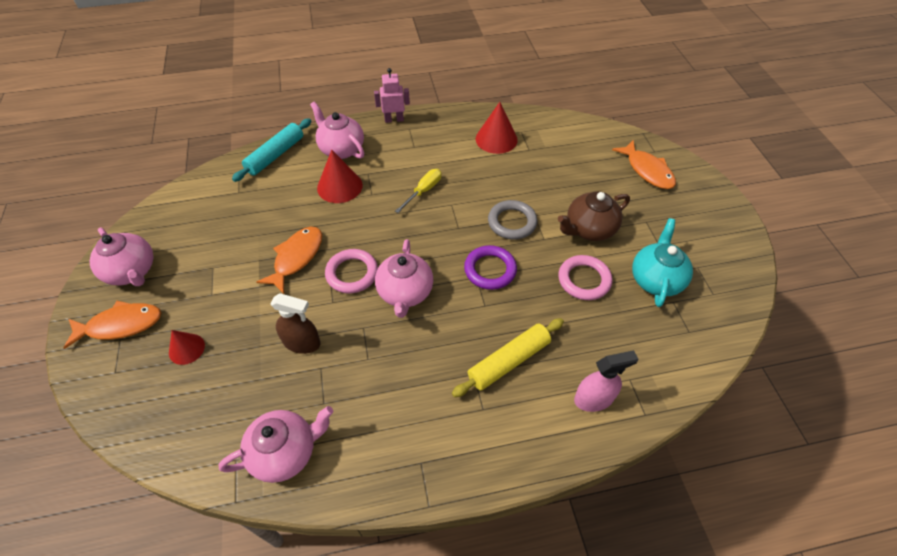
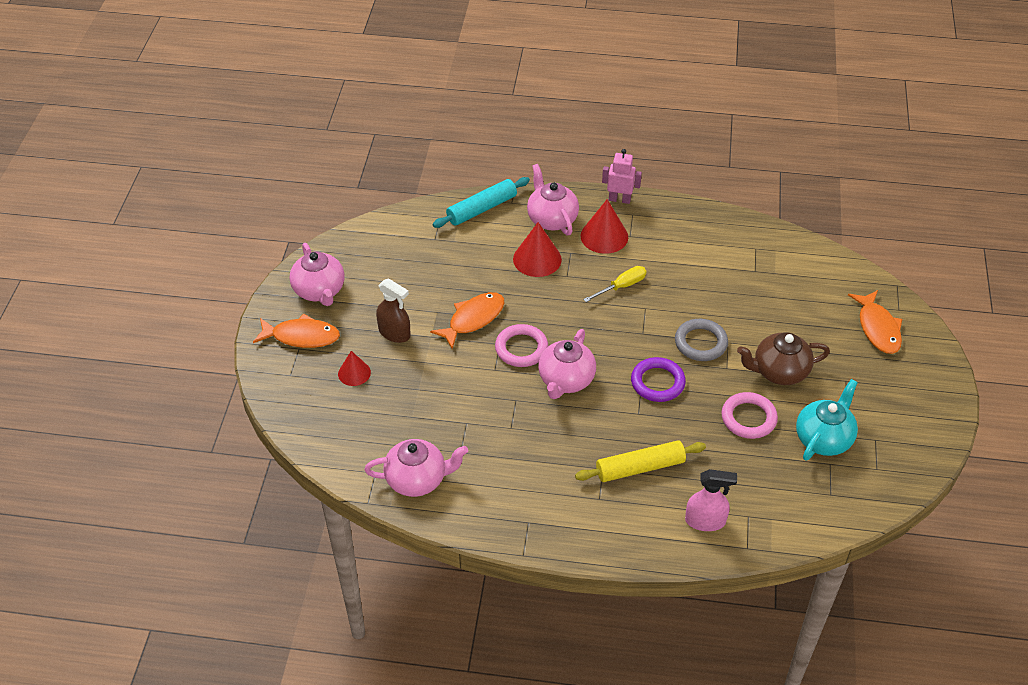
camera: 20 degrees right, 5 degrees down
brown spray bottle [270,293,321,354] -> brown spray bottle moved to [376,278,411,343]
red cone [476,102,518,154] -> red cone moved to [581,199,628,254]

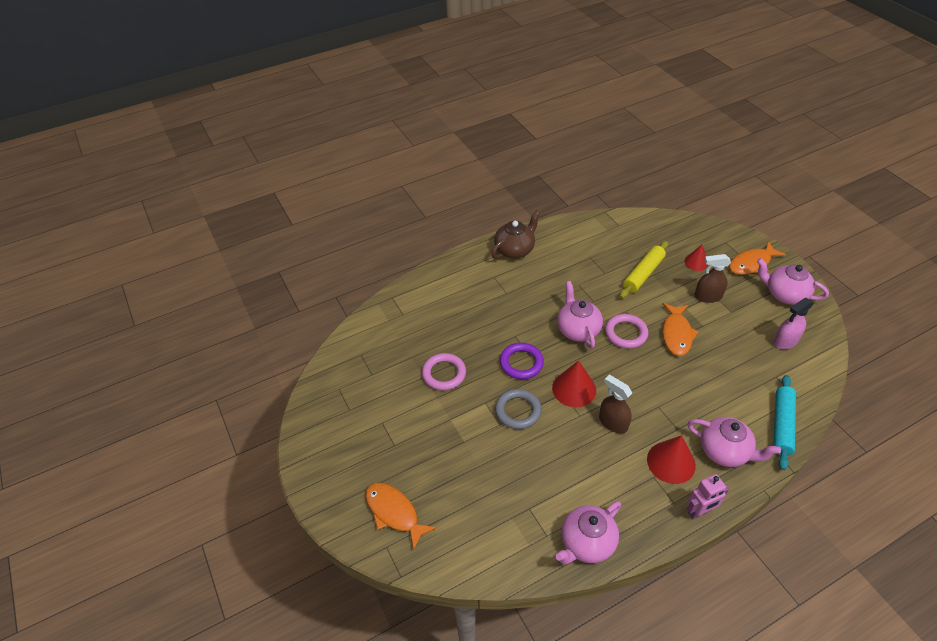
camera: 145 degrees right, 0 degrees up
pink teapot [364,439,468,497] -> pink teapot moved to [555,501,621,564]
red cone [513,222,562,277] -> red cone moved to [552,360,596,407]
yellow rolling pin [575,440,706,482] -> yellow rolling pin moved to [620,241,668,298]
yellow screwdriver [583,266,646,302] -> brown spray bottle [599,375,632,434]
pink spray bottle [685,469,737,531] -> pink spray bottle moved to [773,298,814,349]
brown teapot [737,333,830,385] -> brown teapot moved to [491,210,540,259]
turquoise teapot [796,379,858,461] -> none

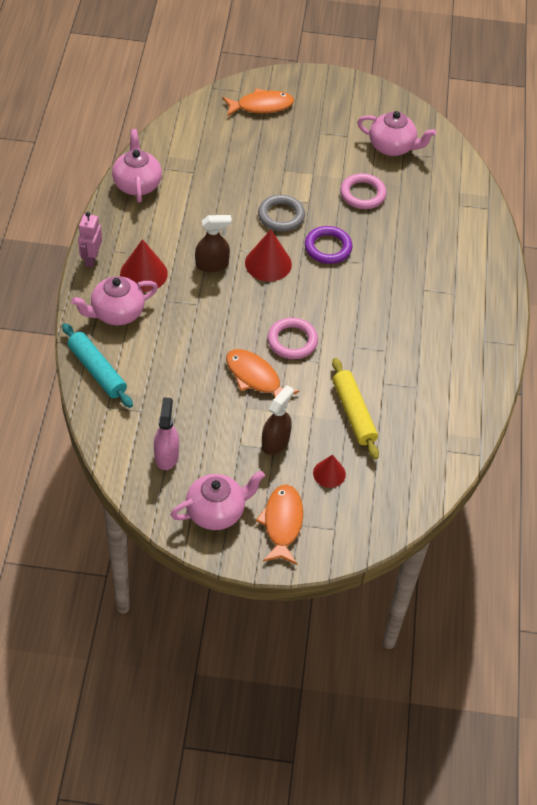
camera: 120 degrees right, 5 degrees up
brown teapot [491,210,540,259] -> none
pink teapot [557,281,603,349] -> pink teapot moved to [357,111,436,156]

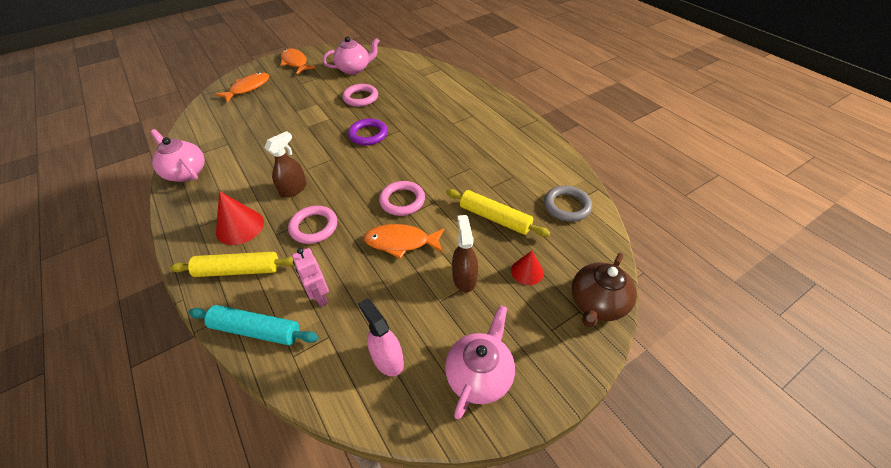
camera: 35 degrees left, 5 degrees down
pink teapot [71,276,158,325] -> yellow rolling pin [169,252,294,277]
pink robot [78,212,102,268] -> pink robot moved to [292,248,329,307]
red cone [245,230,292,282] -> none
orange fish [256,485,303,565] -> orange fish moved to [280,48,315,74]
grey ring [258,195,305,231] -> grey ring moved to [544,186,592,222]
none -> pink ring [288,206,337,244]
none -> brown teapot [572,253,637,327]

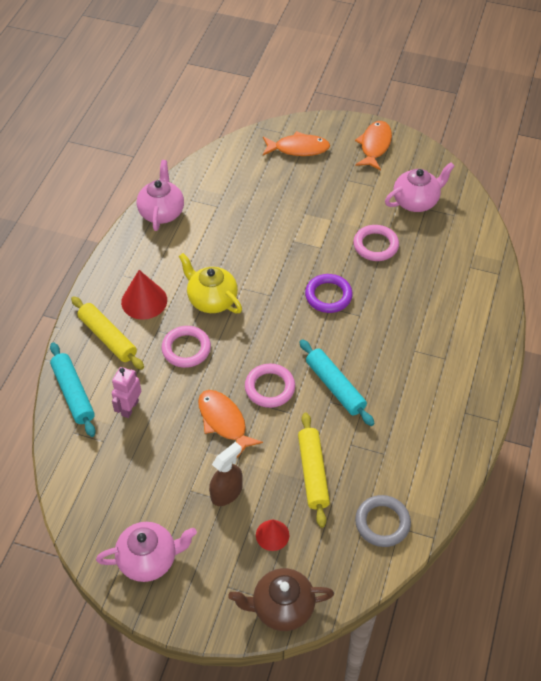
camera: 50 degrees right, 5 degrees up
brown spray bottle [264,131,307,198] -> yellow teapot [179,253,242,313]
pink teapot [323,36,380,75] -> pink teapot turned 60 degrees counterclockwise [385,163,455,212]
pink spray bottle [358,298,404,376] -> none
none -> turquoise rolling pin [300,339,375,426]

